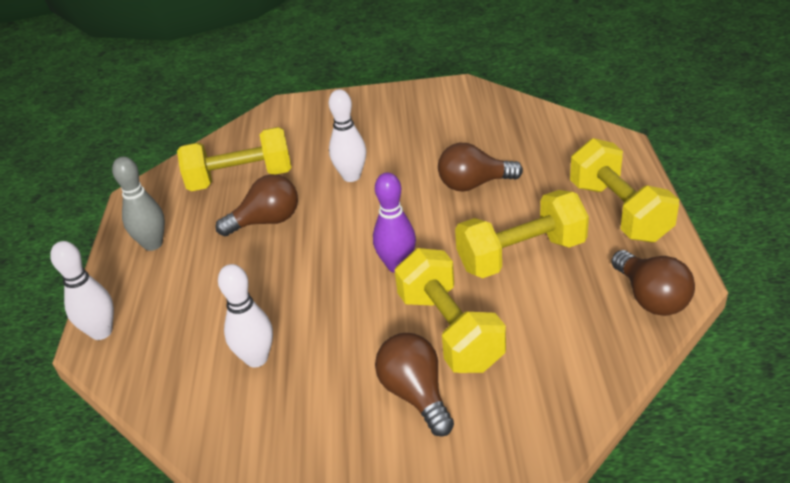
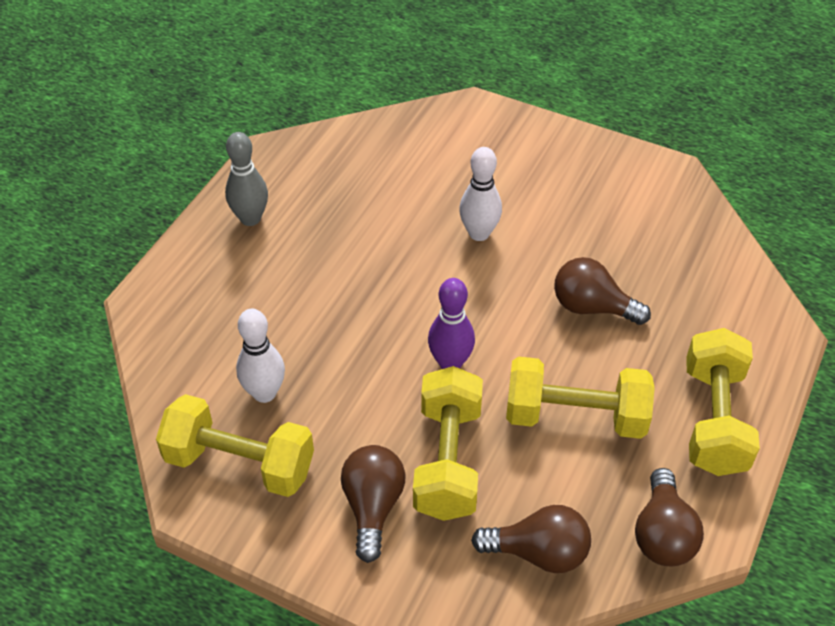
camera: 25 degrees right, 10 degrees up
white bowling pin [50,241,114,340] -> none
yellow dumbbell [177,127,292,191] -> yellow dumbbell moved to [156,394,314,497]
brown light bulb [215,174,298,236] -> brown light bulb moved to [471,505,591,573]

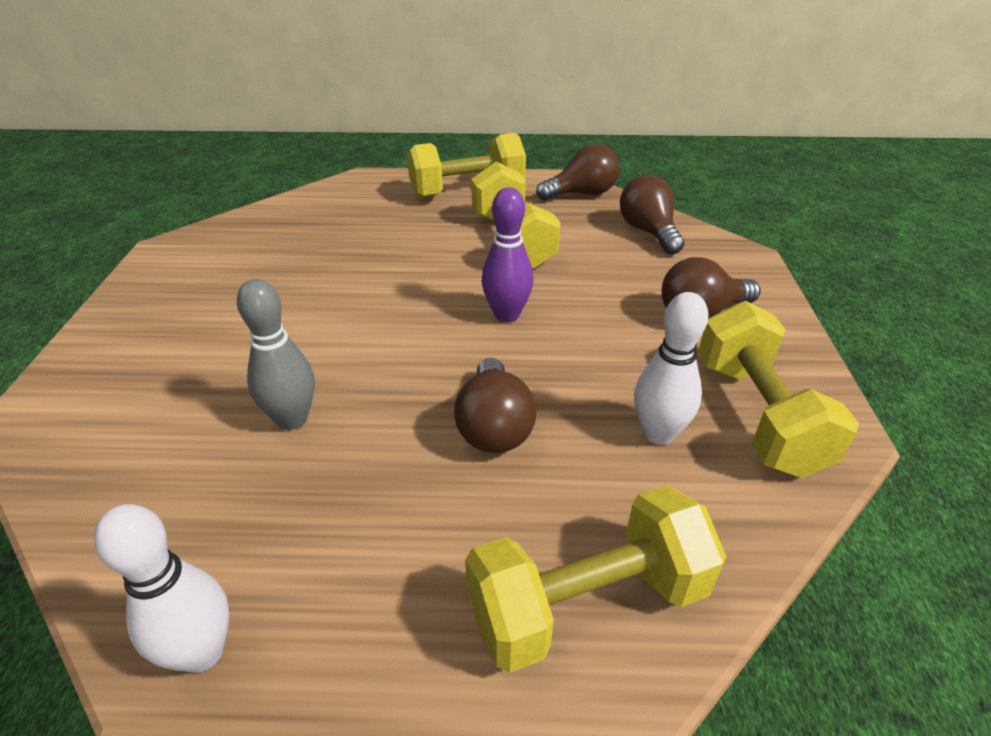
camera: 115 degrees left, 10 degrees down
grey bowling pin [225,132,268,226] -> grey bowling pin moved to [237,279,315,430]
yellow dumbbell [413,366,483,521] -> yellow dumbbell moved to [465,485,726,673]
white bowling pin [459,147,502,241] -> white bowling pin moved to [94,504,230,673]
brown light bulb [554,257,651,325] -> brown light bulb moved to [454,358,537,453]

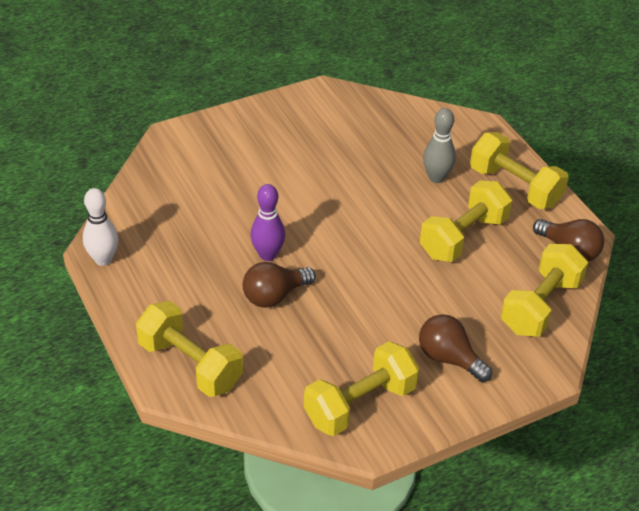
camera: 60 degrees right, 5 degrees up
grey bowling pin [237,279,315,430] -> grey bowling pin moved to [423,108,456,183]
purple bowling pin [482,187,534,322] -> purple bowling pin moved to [250,184,285,261]
brown light bulb [620,175,685,254] -> yellow dumbbell [501,244,588,337]
white bowling pin [634,292,709,445] -> none

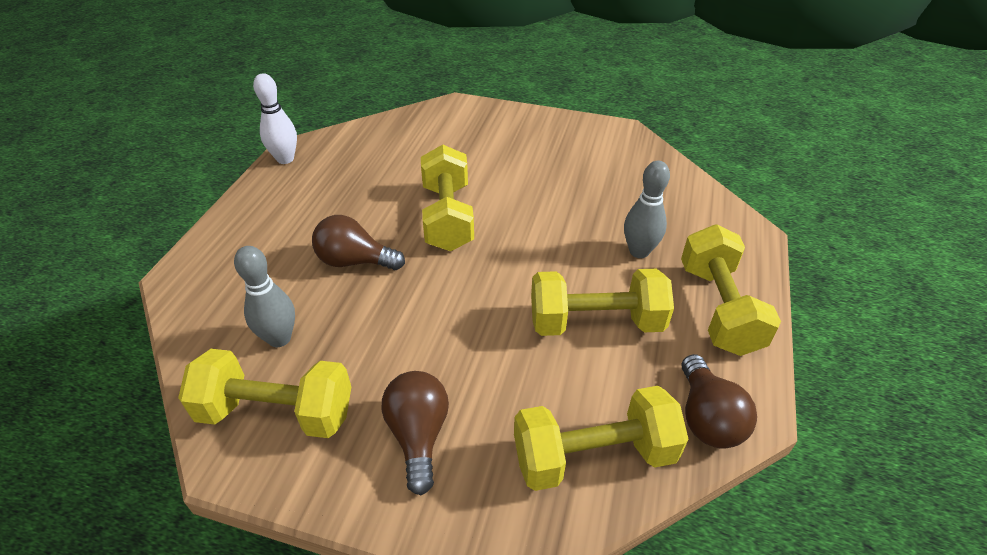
camera: 45 degrees right, 0 degrees up
yellow dumbbell [136,301,243,397] -> yellow dumbbell moved to [421,145,474,251]
purple bowling pin [250,184,285,261] -> none
none -> grey bowling pin [234,246,295,347]

